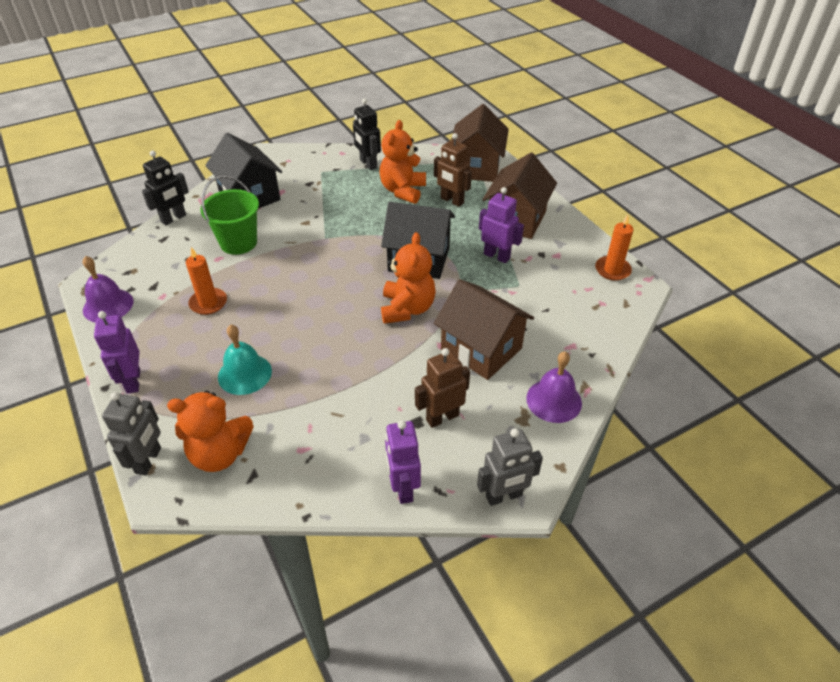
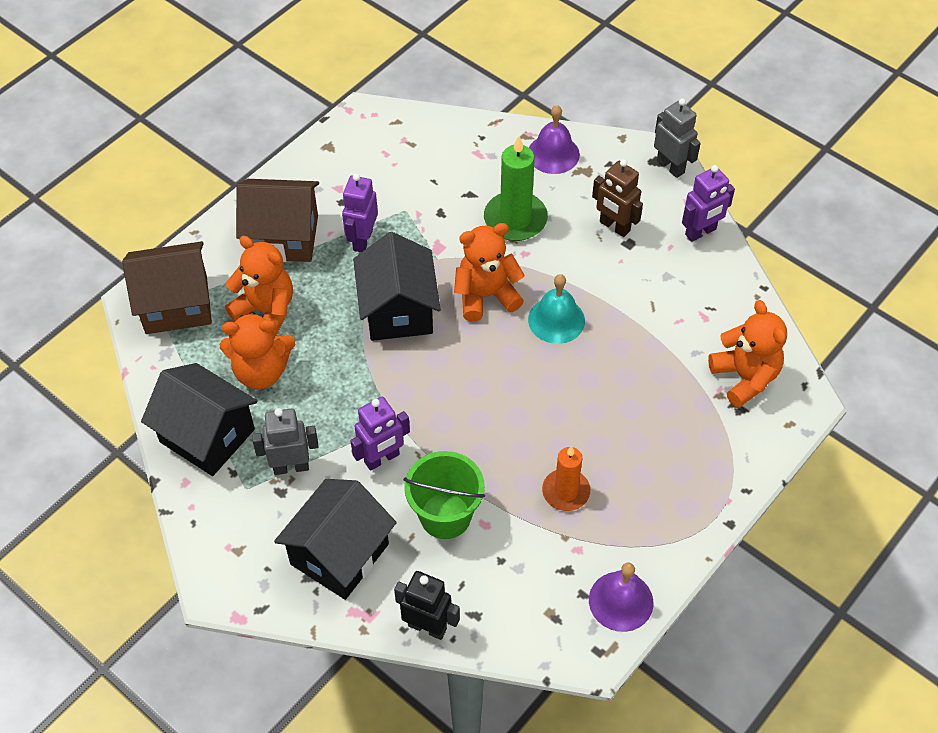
camera: 110 degrees left, 10 degrees up
purple robot [94,311,140,394] -> purple robot moved to [350,397,410,471]
grey robot [102,392,161,475] -> grey robot moved to [252,408,319,475]
turquoise bell [218,325,272,395] -> turquoise bell moved to [528,274,585,344]
black robot [353,98,381,170] -> black house [141,363,258,476]
brown robot [434,133,472,207] -> orange teddy bear [225,236,293,339]
brown house [434,279,534,380] -> green candle [484,136,548,241]
orange candle [595,214,633,281] -> none

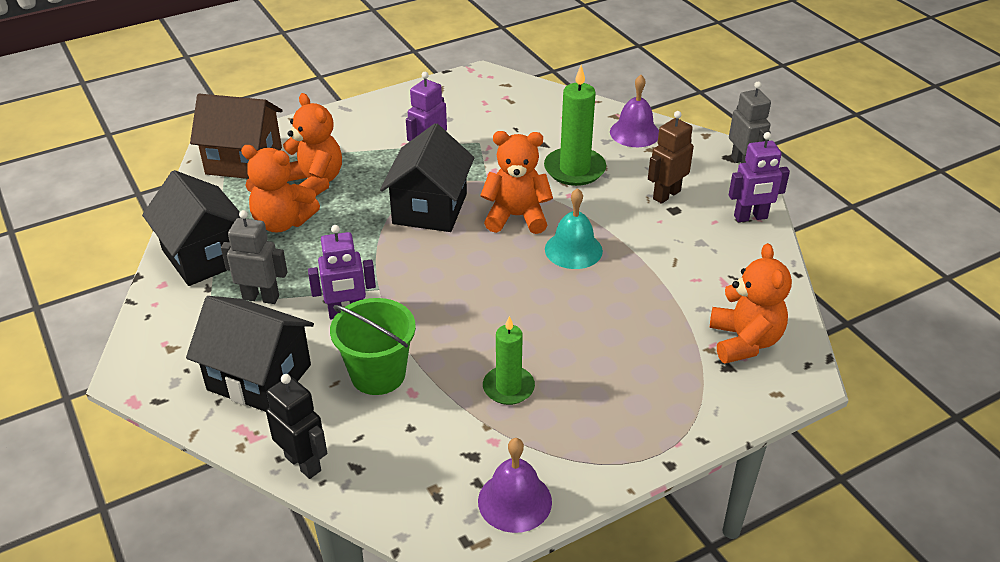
camera: 20 degrees right, 15 degrees down
brown house [236,179,319,262] -> none
black house [274,479,397,600] -> black house turned 60 degrees clockwise [186,296,314,412]
orange candle [542,446,590,511] -> green candle [483,316,535,405]
brown robot [592,159,643,237] -> brown robot turned 75 degrees clockwise [648,111,694,204]

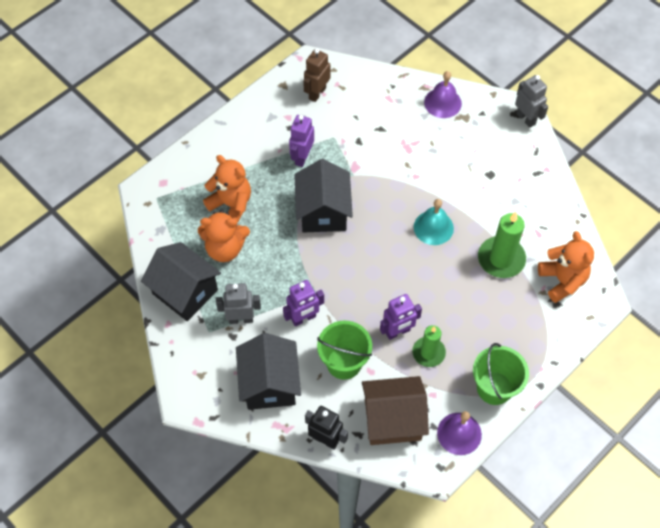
camera: 15 degrees left, 20 degrees up
black house [186,296,314,412] -> black house turned 75 degrees clockwise [236,333,301,410]
brown house [190,94,282,179] -> brown house moved to [362,376,429,445]
orange teddy bear [480,131,553,234] -> none
green candle [544,65,606,186] -> green candle moved to [478,212,526,278]
brown robot [648,111,694,204] -> brown robot moved to [303,49,330,102]
purple robot [729,132,790,222] -> purple robot moved to [380,294,422,340]
none -> green bucket [473,343,529,405]

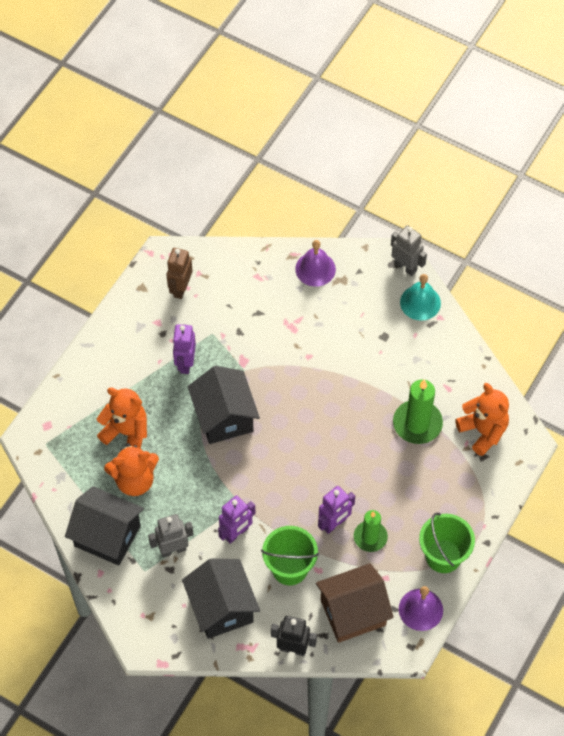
camera: 15 degrees left, 0 degrees up
turquoise bell [414,199,454,245] -> turquoise bell moved to [400,274,441,321]

